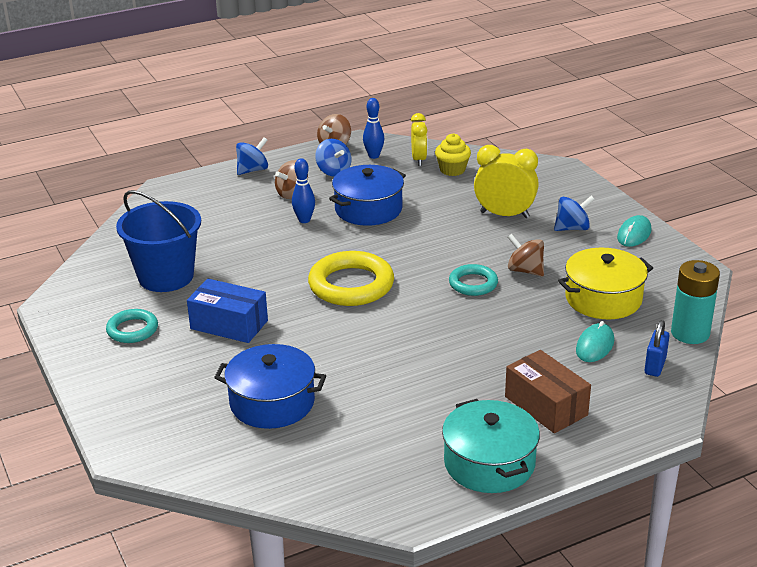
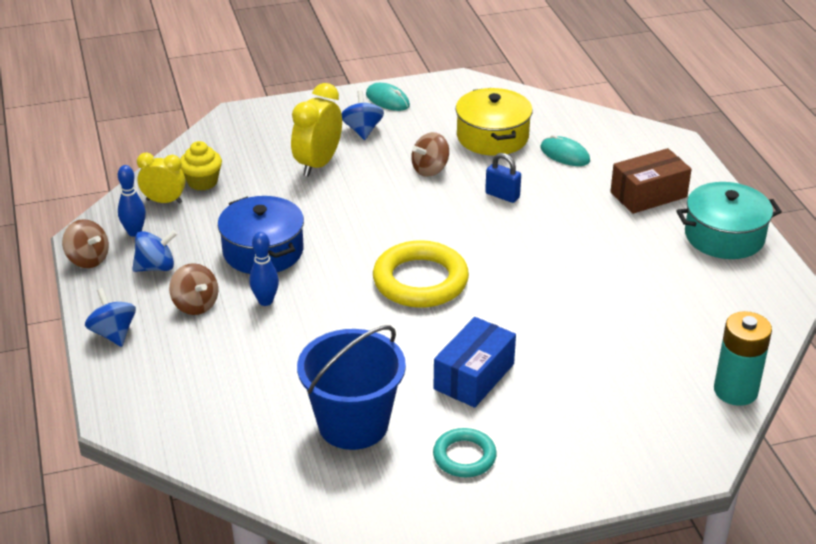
camera: 80 degrees left, 5 degrees up
blue pot [214,344,326,429] -> none
turquoise ring [449,264,498,296] -> none
blue padlock [644,320,670,377] -> blue padlock moved to [485,153,521,203]
turquoise battery [671,260,720,344] -> turquoise battery moved to [714,311,772,406]

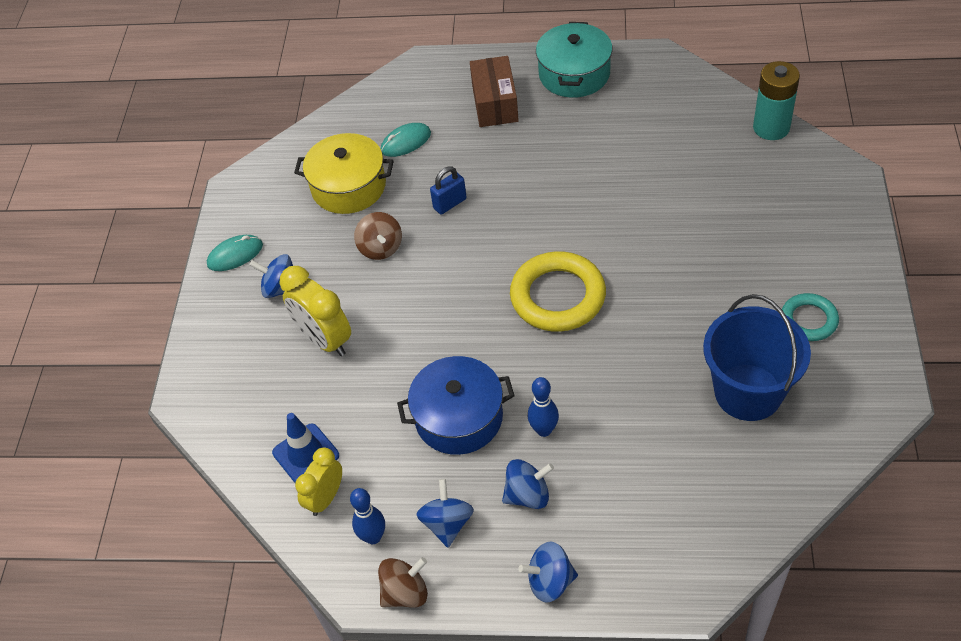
camera: 65 degrees left, 15 degrees up
brown spinning top [169,263,218,315] -> blue spinning top [502,459,554,509]
yellow cupcake [180,141,222,191] -> blue traffic cone [272,413,339,483]
blue box [433,317,516,408] -> none

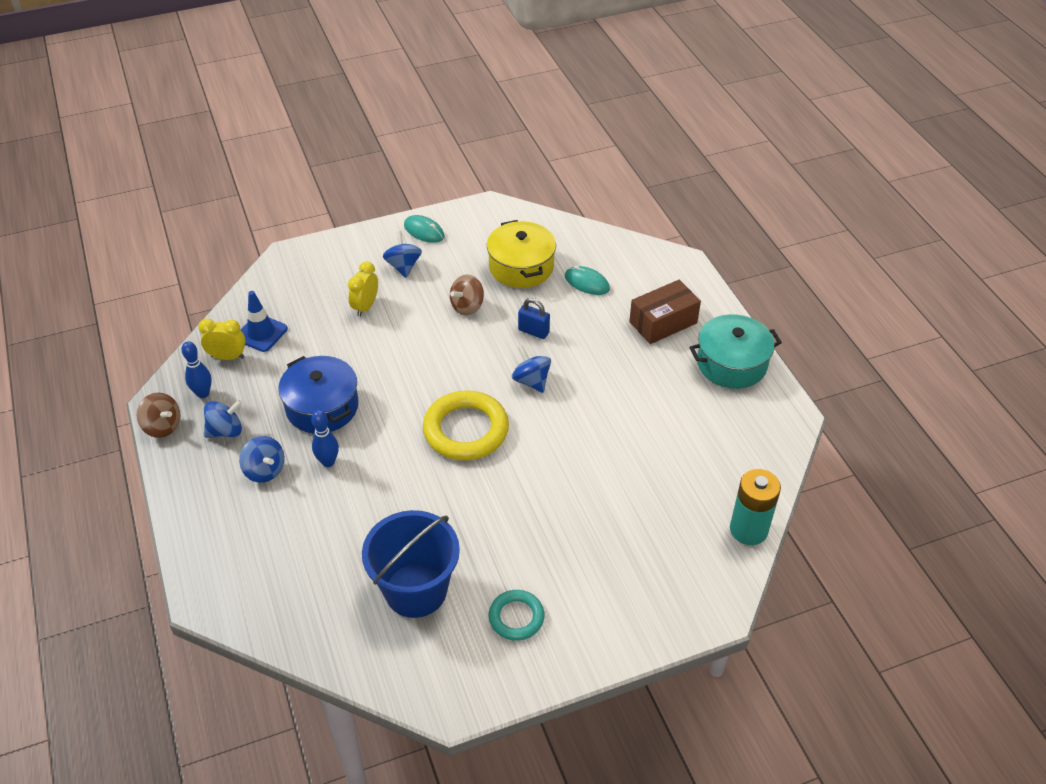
camera: 60 degrees right, 5 degrees down
yellow clock [280,266,351,356] -> yellow clock [348,262,378,317], size x0.66
blue spinning top [518,542,578,603] -> blue spinning top moved to [512,345,551,393]

